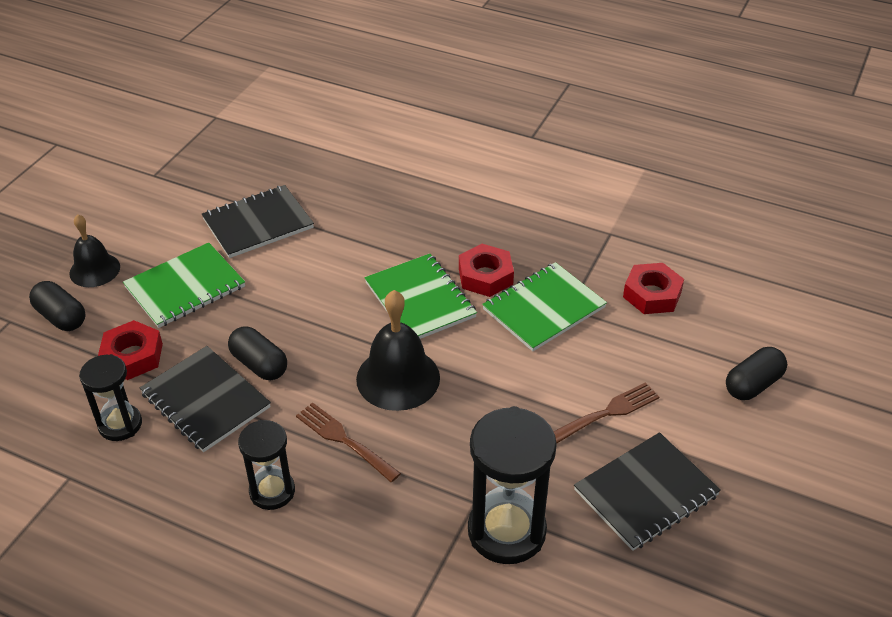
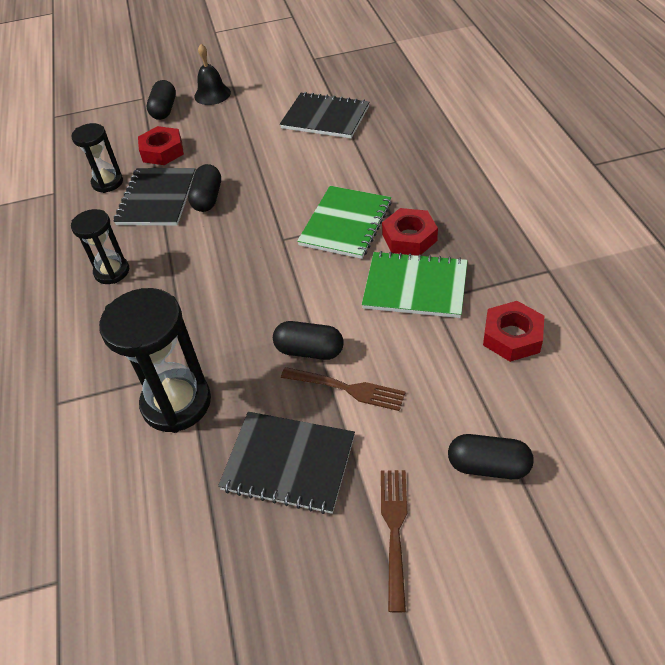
camera: 55 degrees right, 5 degrees up
green notebook [123,242,245,328] -> none
brown fork [296,402,401,482] -> brown fork moved to [381,470,407,613]
black bell [356,290,440,411] -> none
none -> black capsule [273,321,344,360]

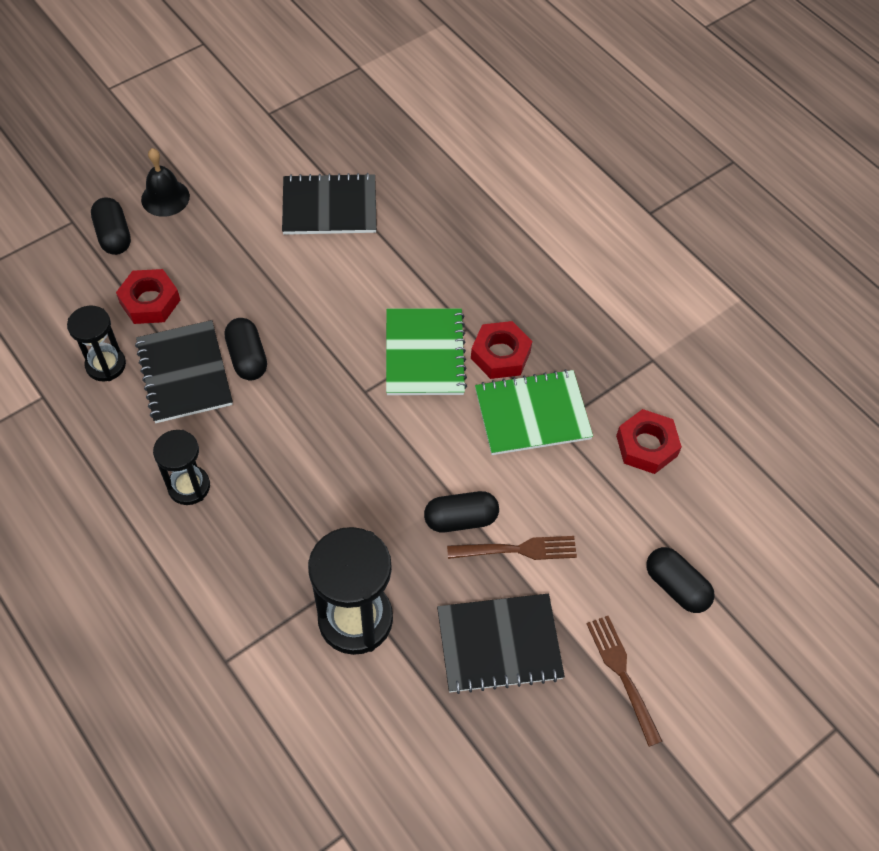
camera: 30 degrees left, 10 degrees up
black capsule [448,434,534,479] -> black capsule turned 60 degrees clockwise [646,547,715,613]

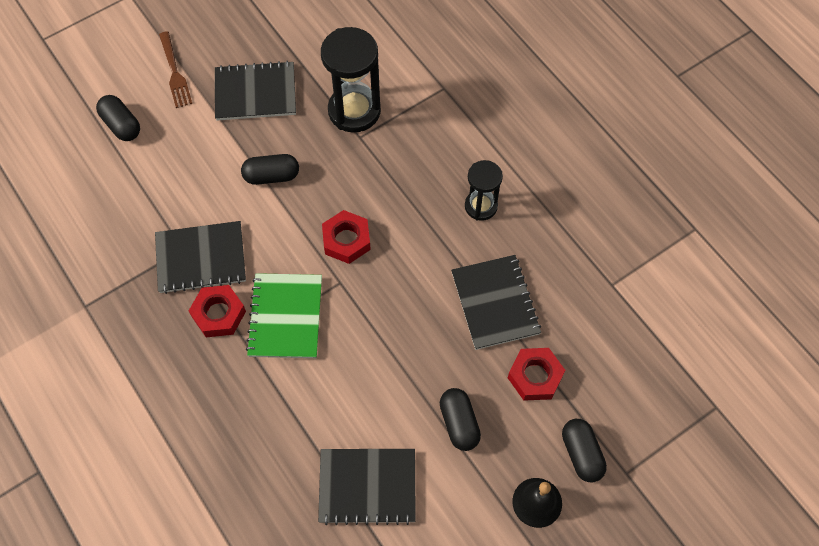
camera: 175 degrees left, 5 degrees up
black hourglass [67,305,126,381] -> none
black capsule [225,318,267,380] -> black capsule moved to [440,388,481,451]
brown fork [447,536,577,560] -> none
green notebook [475,369,593,455] -> black notebook [155,221,246,294]
red nut [616,409,682,474] -> red nut moved to [322,210,371,264]

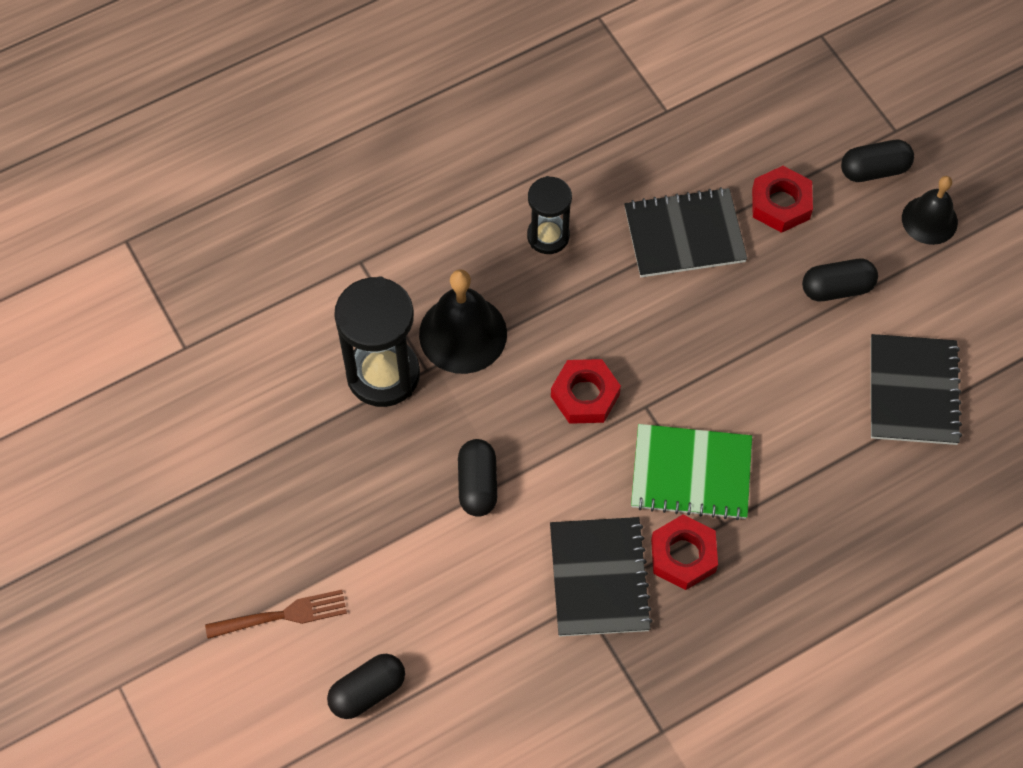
camera: 85 degrees left, 0 degrees up
black notebook [215,61,296,120] -> none
none -> black bell [419,269,507,374]

